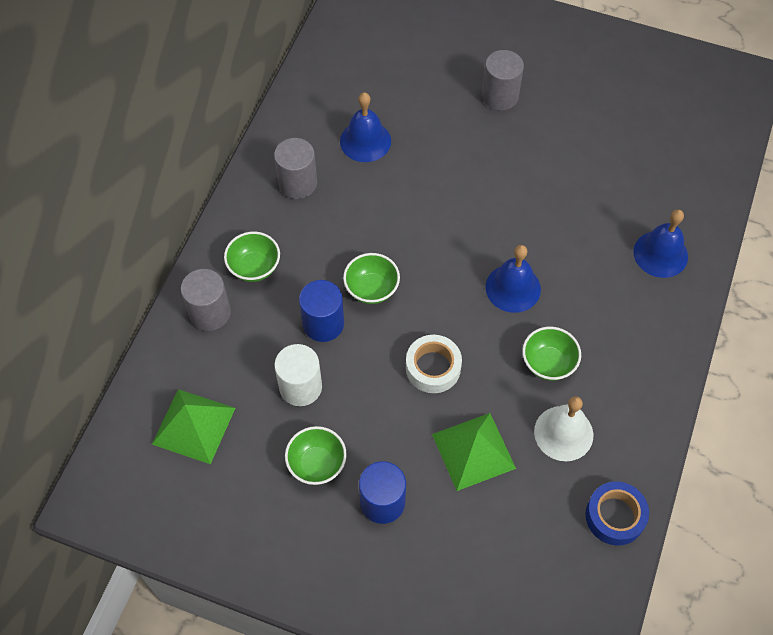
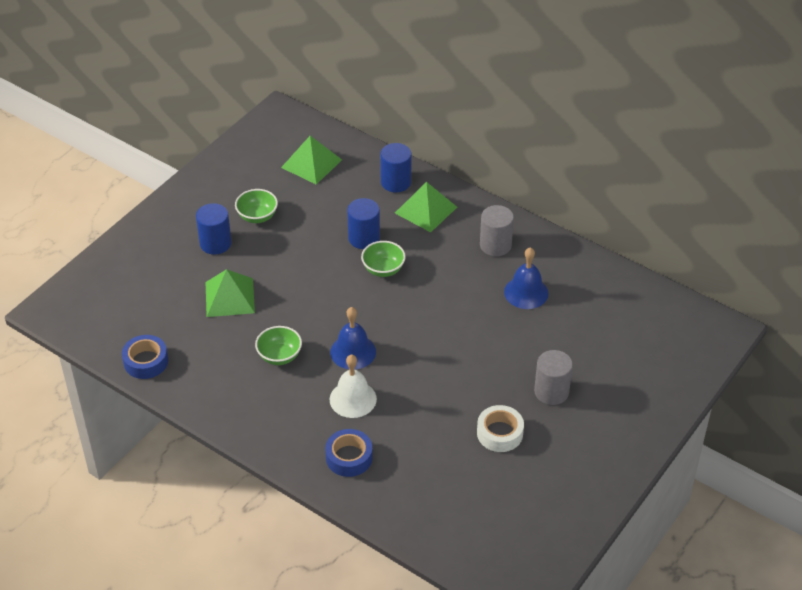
camera: 105 degrees right, 15 degrees down
grey cylinder [181,269,231,331] -> blue cylinder [380,143,411,192]
green bowl [224,232,280,282] -> green pyramid [395,182,457,232]
white cylinder [274,344,322,406] -> none
white tape [406,335,462,393] -> white tape moved to [477,405,524,452]
white bell [534,396,593,461] -> white bell moved to [330,355,377,418]
blue bell [633,210,688,278] -> blue tape [325,429,373,477]

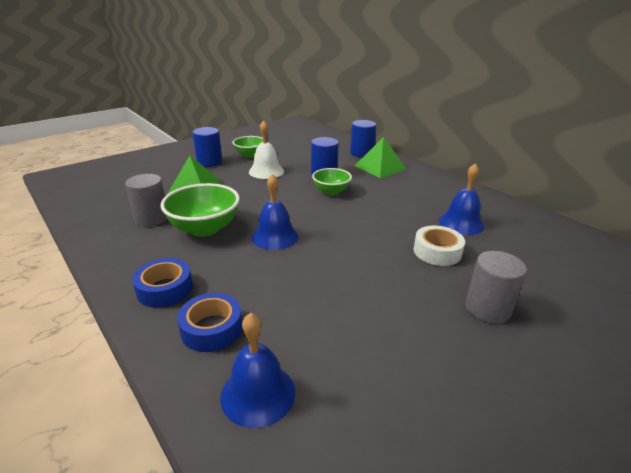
camera: 15 degrees right, 15 degrees down
blue tape [122,335,168,379] -> blue tape moved to [132,258,193,308]
green bowl [255,326,302,365] -> green bowl [160,183,240,237], size x1.61
green pyramid [281,136,342,185] -> none
white bell [330,355,377,418] -> white bell moved to [249,121,284,179]
white tape [477,405,524,452] -> white tape moved to [414,226,465,266]
grey cylinder [480,205,514,256] -> grey cylinder moved to [125,174,167,226]
none -> blue bell [220,313,295,428]

